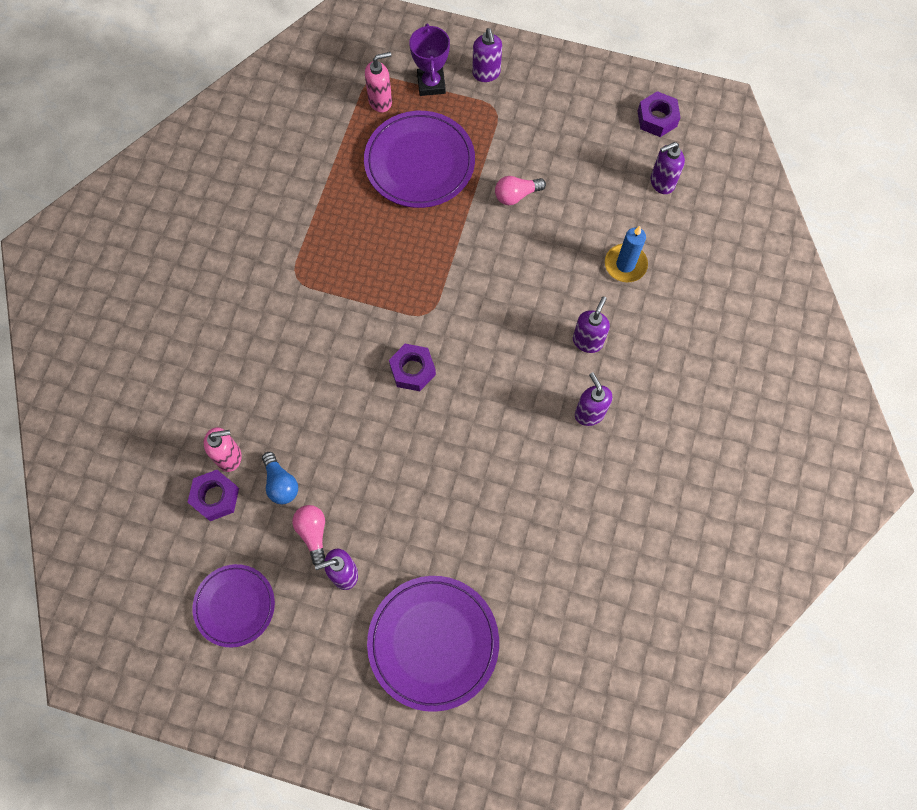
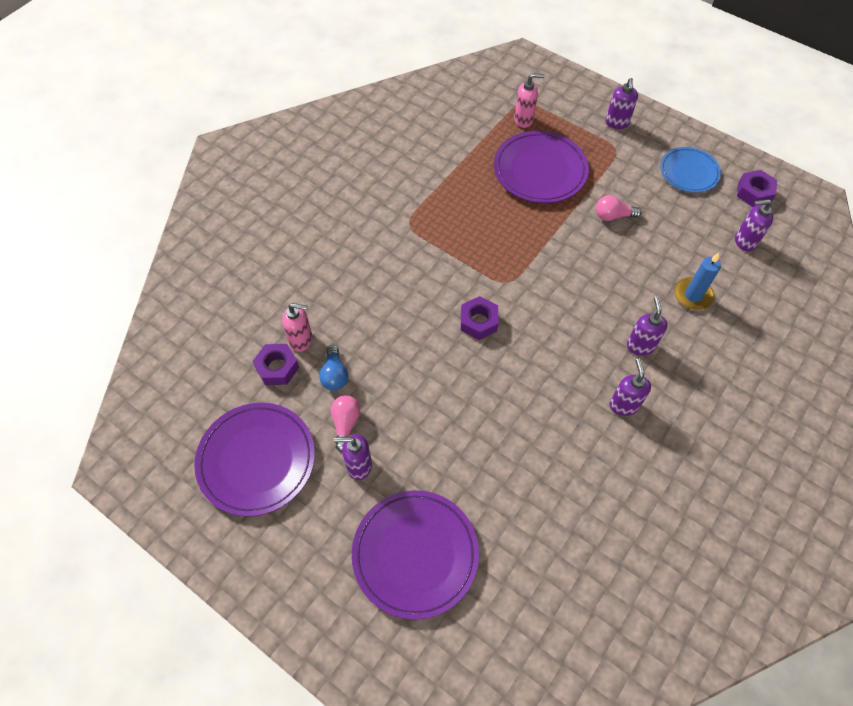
camera: 20 degrees right, 10 degrees down
purple plate [193,564,275,648] -> purple plate [194,403,315,516], size x1.59
purple trophy [409,23,450,96] -> none
purple soap dispenser [573,296,610,353] -> purple soap dispenser turned 45 degrees counterclockwise [627,297,668,356]
none -> blue plate [660,147,721,193]

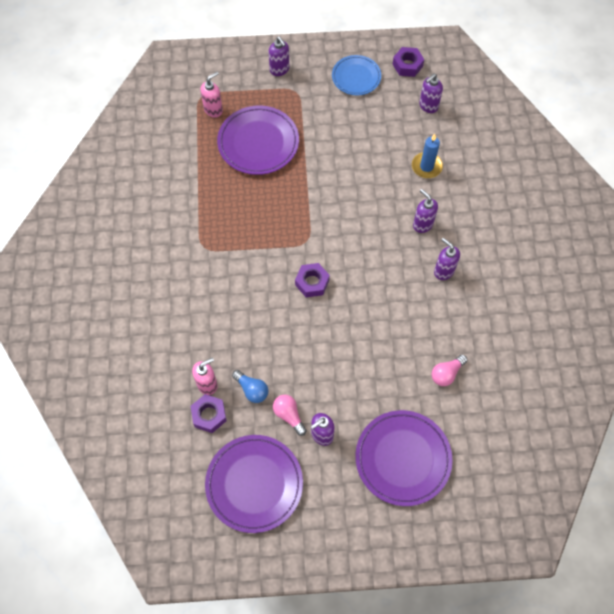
camera: 40 degrees left, 5 degrees up
pink light bulb [596,195,642,221] -> pink light bulb moved to [432,355,468,386]

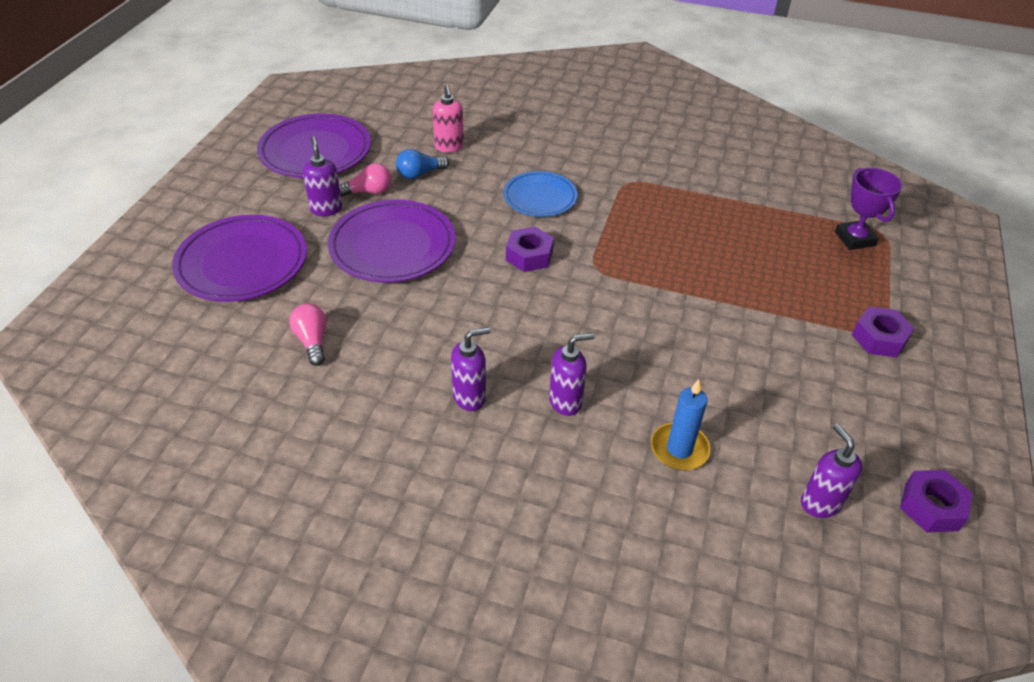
camera: 110 degrees right, 20 degrees down
purple nut [191,394,227,433] -> purple nut moved to [852,307,914,357]
pink soap dispenser [200,72,223,118] -> purple trophy [835,168,902,250]
purple plate [217,105,299,175] -> purple plate moved to [328,200,455,283]
purple soap dispenser [269,36,289,76] -> none
blue plate [332,55,381,95] -> blue plate moved to [503,171,577,217]

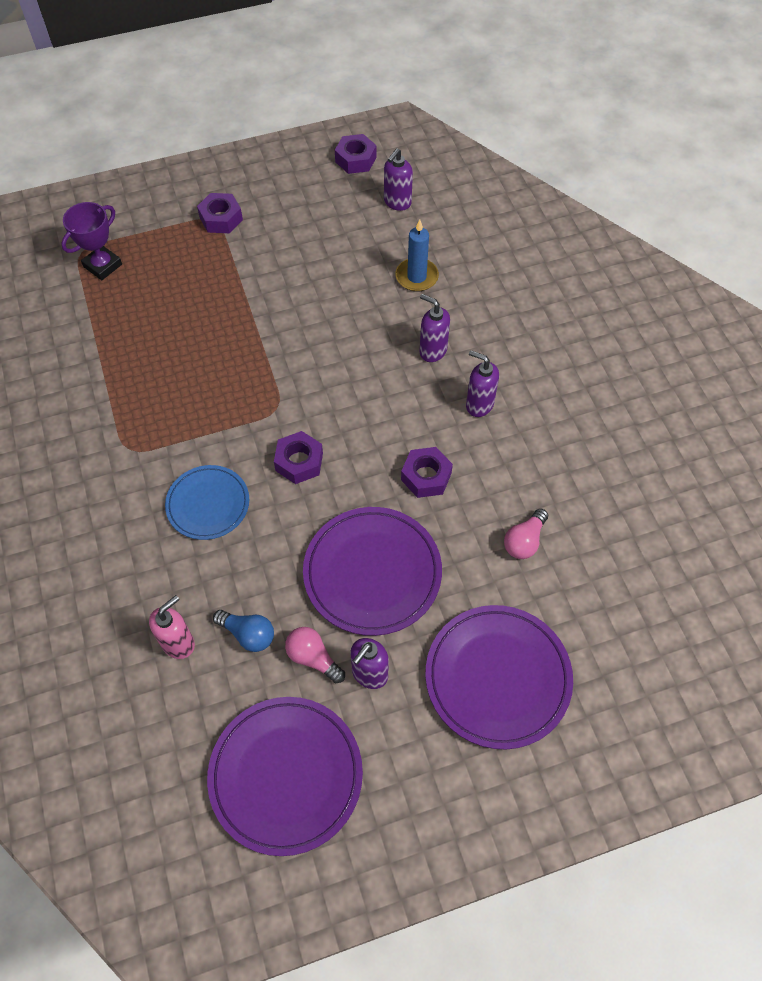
camera: 125 degrees left, 15 degrees up
none -> purple nut [401,447,453,498]

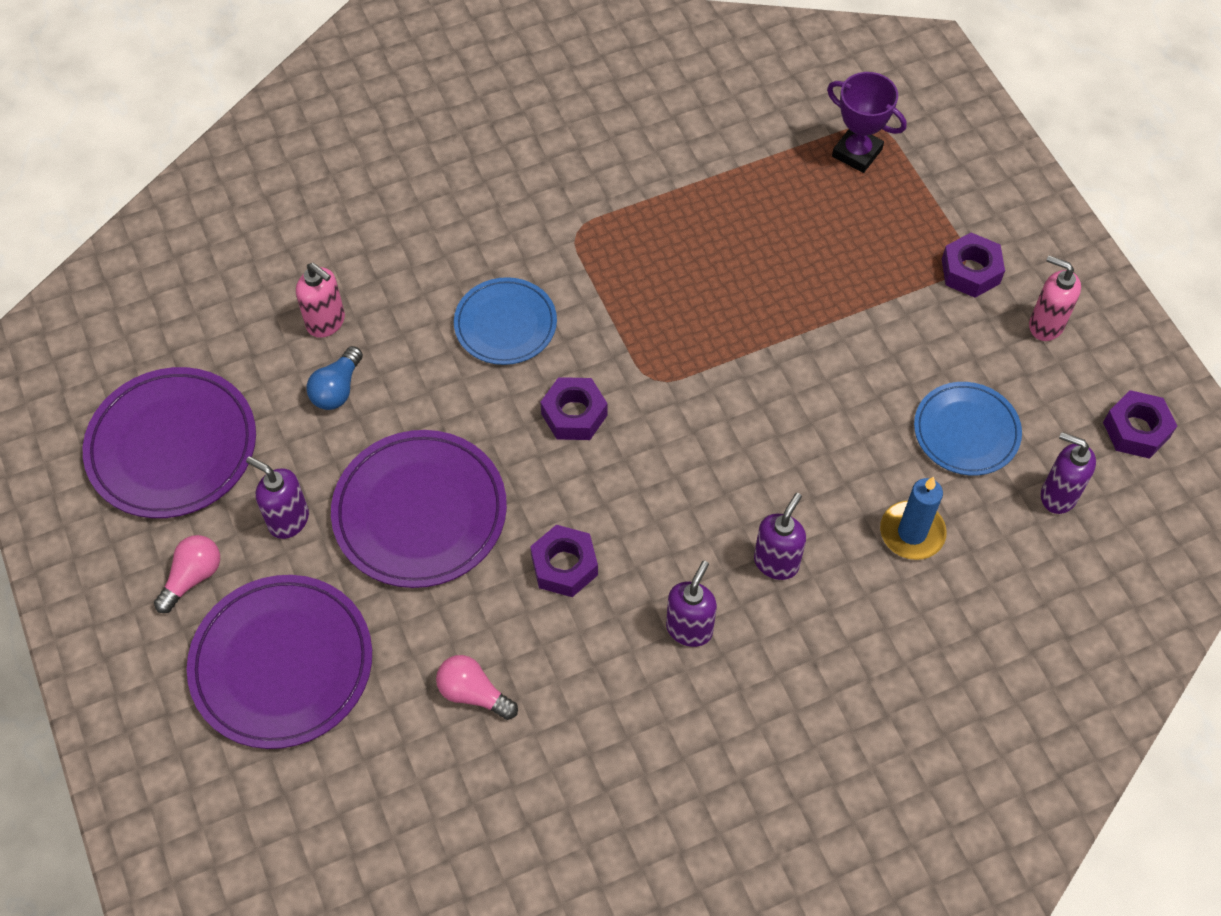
camera: 85 degrees right, 0 degrees up
pink light bulb [285,627,345,683] -> pink light bulb moved to [154,535,220,613]
none -> blue plate [914,382,1022,476]
none -> pink soap dispenser [1029,256,1081,341]

